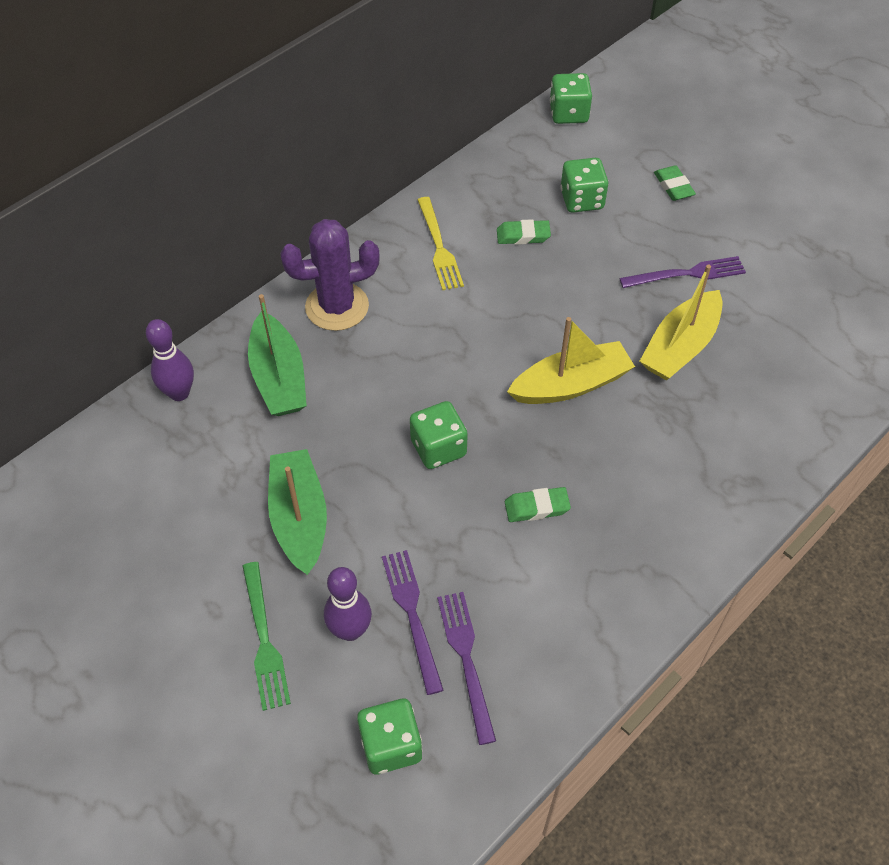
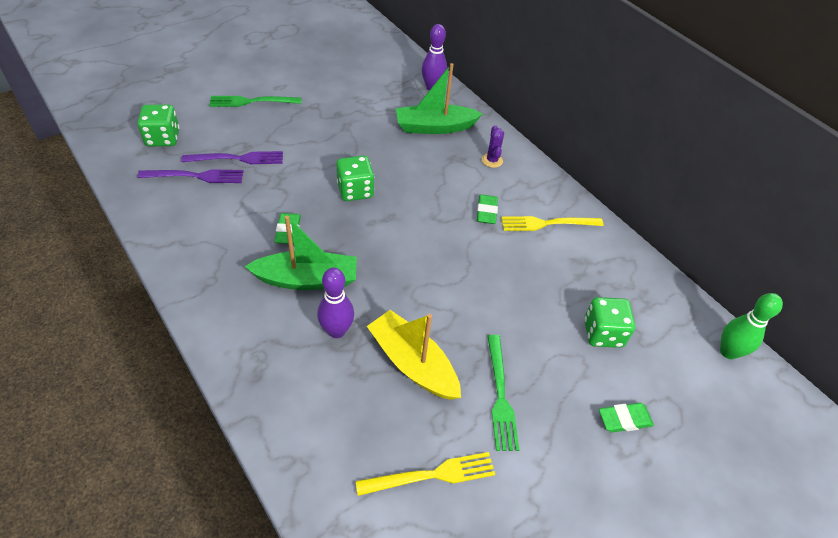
camera: 95 degrees right, 5 degrees down
green boat [268,449,327,575] -> green boat moved to [244,216,357,290]
purple cactus [280,219,380,331] -> purple cactus [482,125,504,168], size x0.47
purple bowling pin [324,567,372,641] -> purple bowling pin moved to [317,268,354,338]
green eraser [497,219,551,245] -> green eraser moved to [477,194,498,224]
yellow boat [507,317,635,404] -> none
green dice [550,73,592,124] -> green bowling pin [720,293,783,359]
purple fork [619,256,746,288] -> green fork [487,335,519,451]
none -> yellow fork [356,452,495,496]

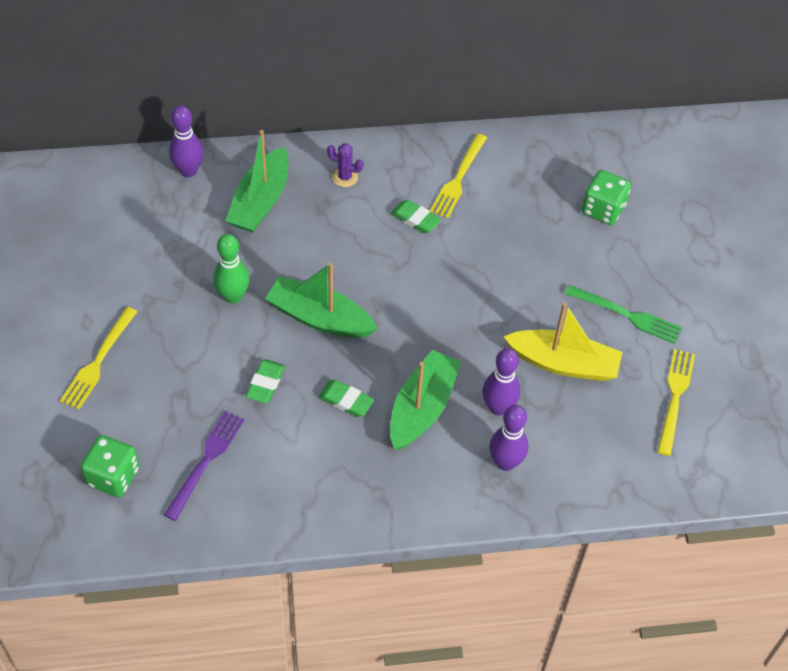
camera: 60 degrees left, 5 degrees up
purple fork [181,151,283,164] -> none
green fork [209,96,301,107] -> yellow fork [60,307,138,409]
green dice [336,156,374,201] -> green boat [265,263,378,338]
yellow boat [367,310,461,400] -> yellow boat turned 150 degrees counterclockwise [504,302,622,381]
green eraser [599,403,654,432] -> green eraser moved to [246,359,285,403]
green bowling pin [720,293,783,359] -> green bowling pin moved to [213,234,250,304]
none -> purple bowling pin [489,405,528,471]

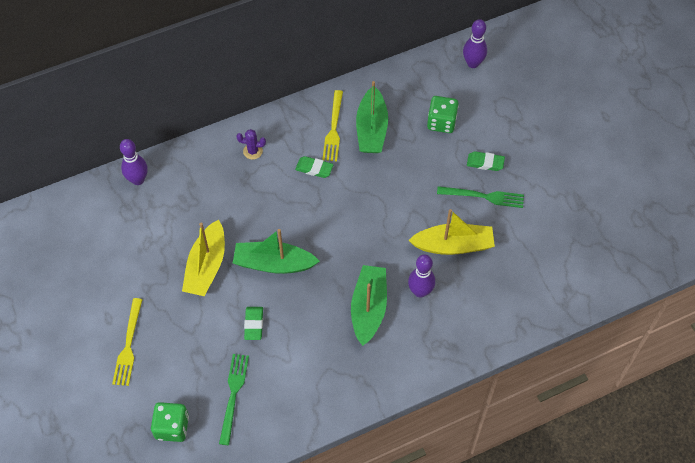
camera: 15 degrees left, 5 degrees up
purple fork [164,411,244,521] -> green fork [219,354,249,445]
green bowling pin [213,234,250,304] -> yellow boat [182,219,225,296]
green boat [225,130,289,233] -> green boat moved to [356,81,388,153]
green eraser [318,380,374,417] -> green eraser moved to [467,151,505,171]
purple bowling pin [489,405,528,471] -> purple bowling pin moved to [463,19,487,68]
yellow fork [657,349,695,456] -> none

